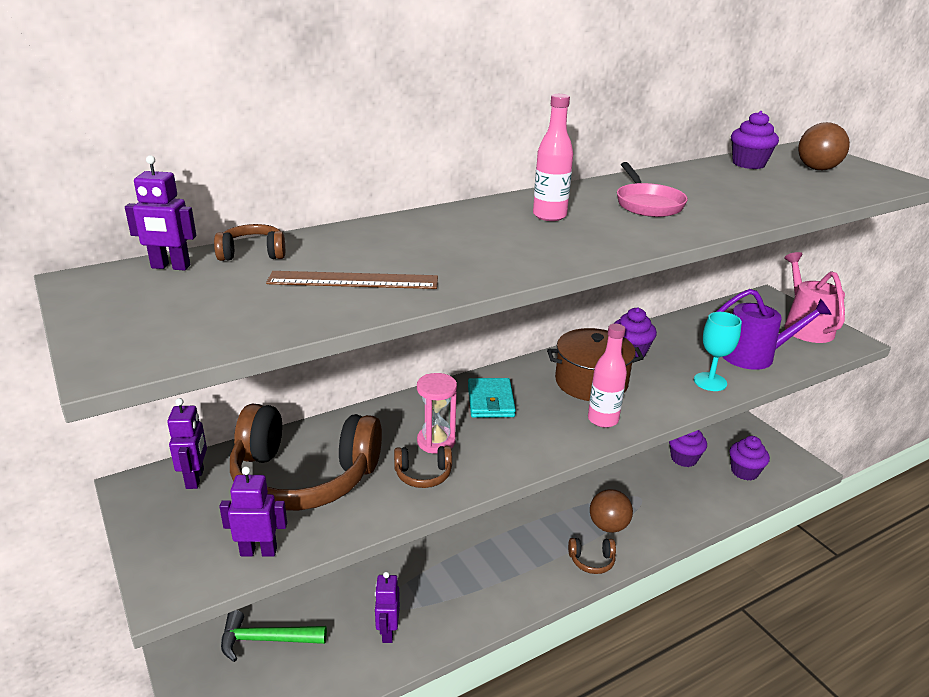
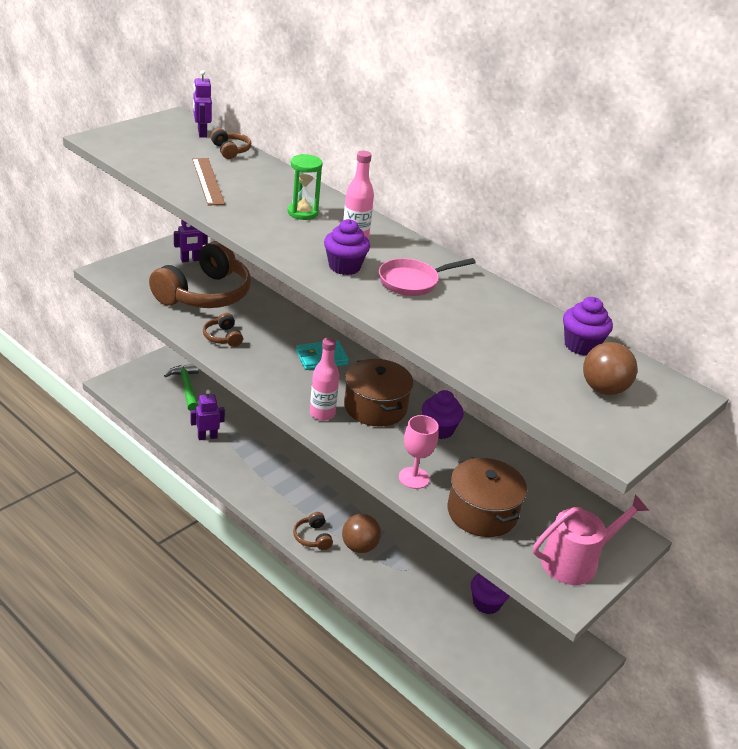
camera: 70 degrees right, 5 degrees up
purple robot [219,466,287,557] -> none
brown headphones [230,403,382,511] -> brown headphones turned 135 degrees counterclockwise [149,241,251,308]
pink hourglass [417,373,457,454] -> none
turquoise goblet [694,312,742,391] -> pink goblet [399,415,439,489]
purple watering can [716,289,832,370] -> brown pot [447,457,527,537]
purple cupcake [730,436,770,481] -> purple cupcake moved to [324,219,370,275]
none -> green hourglass [288,154,323,220]

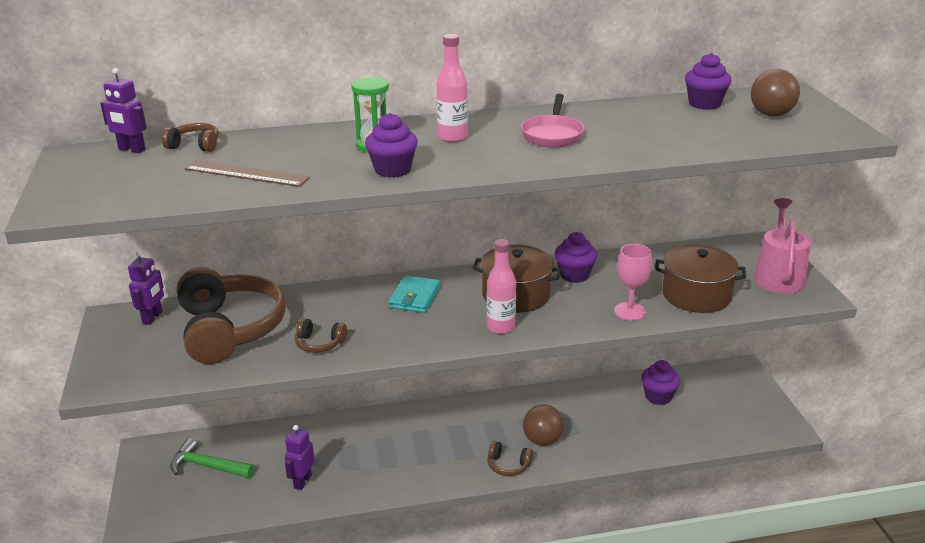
camera: 50 degrees left, 5 degrees down
purple cupcake [324,219,370,275] -> purple cupcake moved to [365,113,418,178]

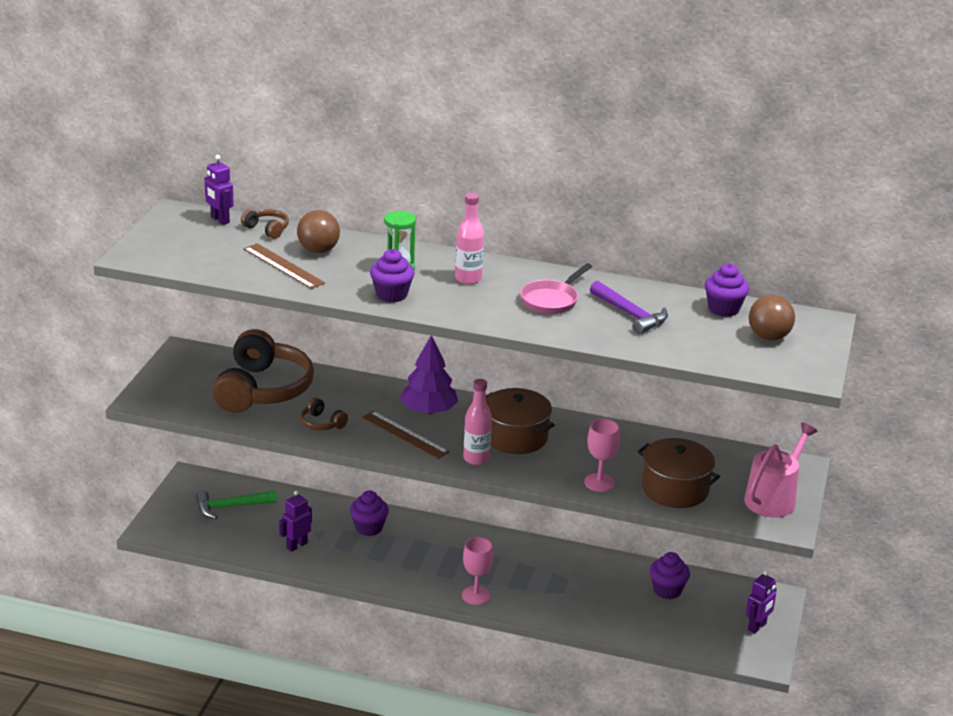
camera: 25 degrees right, 0 degrees up
purple robot [128,251,164,325] -> purple robot moved to [746,570,777,634]
green hammer [170,438,254,478] -> green hammer turned 60 degrees counterclockwise [196,490,277,519]
turquoise wallet [388,275,440,313] -> purple tree [400,335,458,414]
brown headphones [487,441,533,476] -> pink goblet [462,537,493,605]
brown ball [523,404,564,446] -> brown ball moved to [297,210,340,253]
purple cupcake [555,232,597,283] -> purple cupcake moved to [350,490,389,536]
none -> brown ruler [361,411,449,459]
none -> purple hammer [590,281,668,334]

